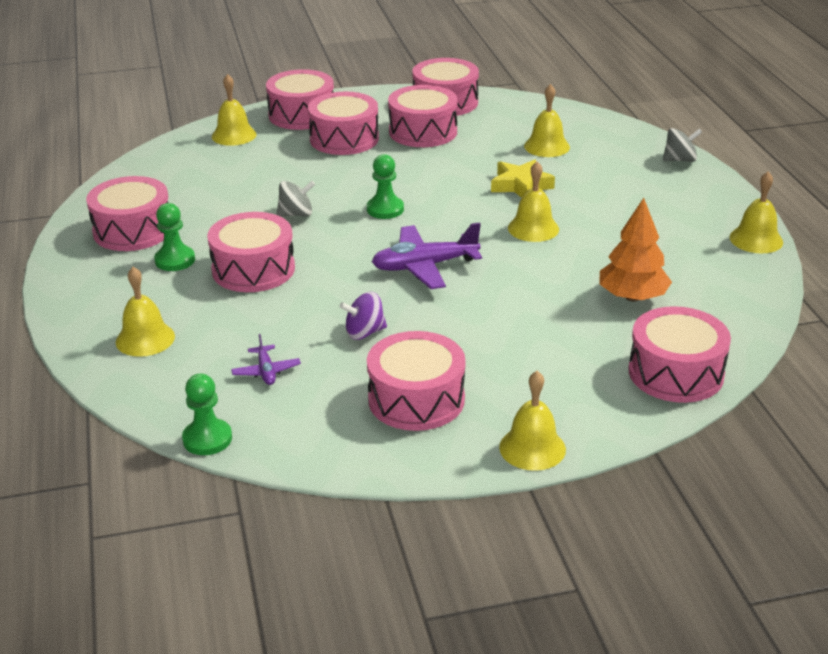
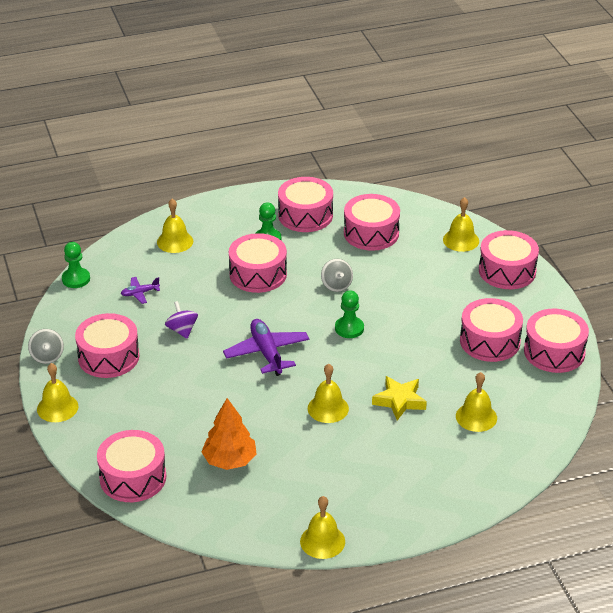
camera: 85 degrees right, 5 degrees up
pink drum [308,92,379,155] -> pink drum moved to [344,194,400,251]
grey spinning top [663,128,702,162] -> grey spinning top moved to [28,329,64,364]

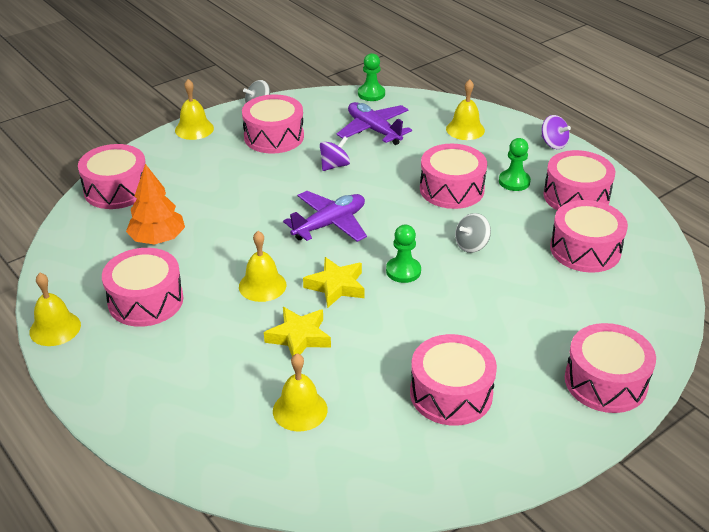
camera: 70 degrees right, 0 degrees up
purple plane [121,277,160,304] -> purple plane [337,102,412,145], size x1.95
yellow bell [443,197,479,252] -> none
pink drum [524,309,589,373] -> pink drum moved to [102,248,183,327]
none -> yellow star [303,257,365,308]
none -> purple spinning top [541,115,571,149]

